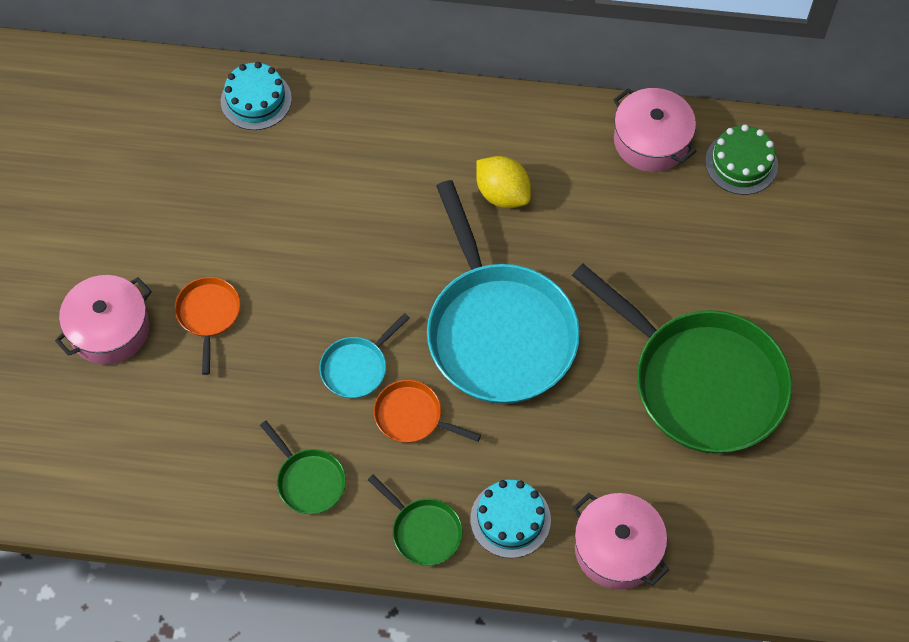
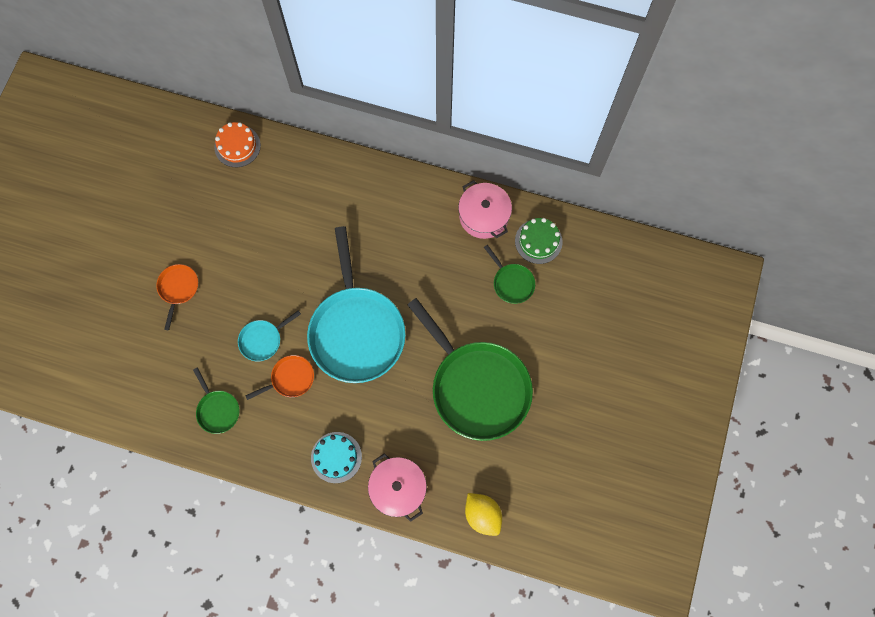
camera: 10 degrees right, 10 degrees up
pink pot [55,275,152,365] -> none
turquoise cake [221,62,292,130] -> orange cake [214,122,261,167]
green pan [368,475,463,566] -> green pan moved to [484,245,535,304]
orange pan [374,380,481,443] -> orange pan turned 120 degrees clockwise [245,355,314,400]
yellow lemon [476,156,531,208] -> yellow lemon moved to [465,493,502,536]

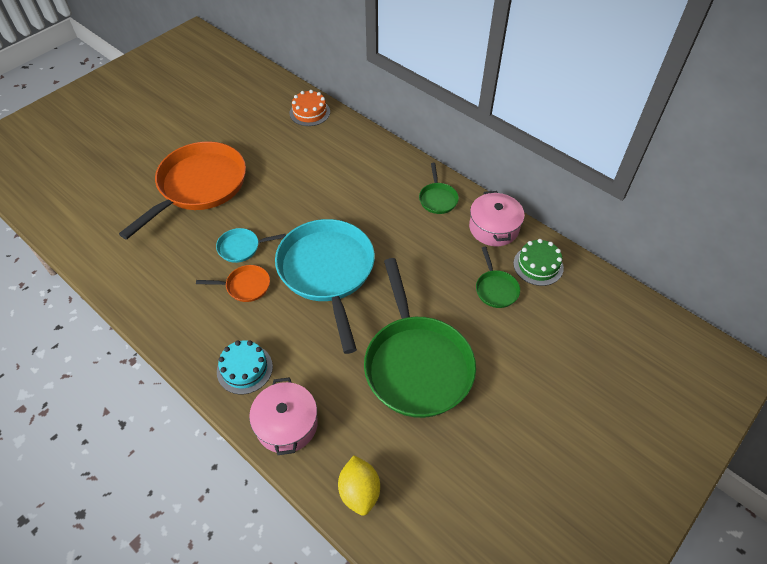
camera: 25 degrees right, 20 degrees down
orange pan [156,264,198,330] -> orange pan [119,141,246,240], size x2.29
green pan [193,368,239,434] -> green pan moved to [419,163,459,214]
turquoise pan [307,226,406,383] -> turquoise pan turned 150 degrees clockwise [275,219,375,354]

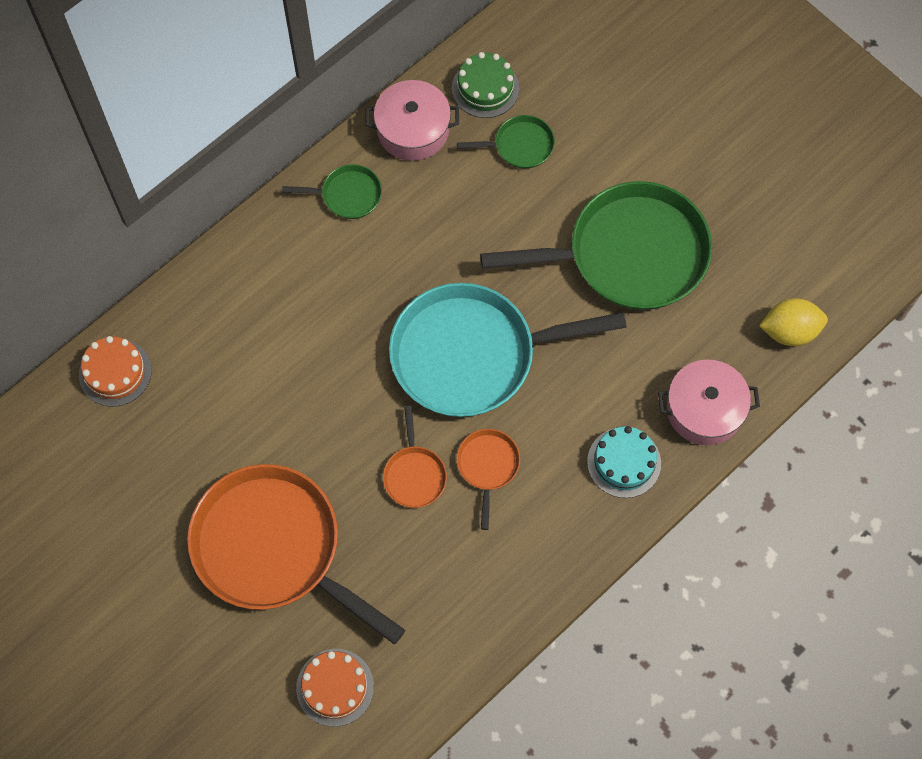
camera: 85 degrees left, 15 degrees up
turquoise pan [216,228,286,263] -> orange pan [383,406,447,508]
none -> orange cake [296,649,374,727]

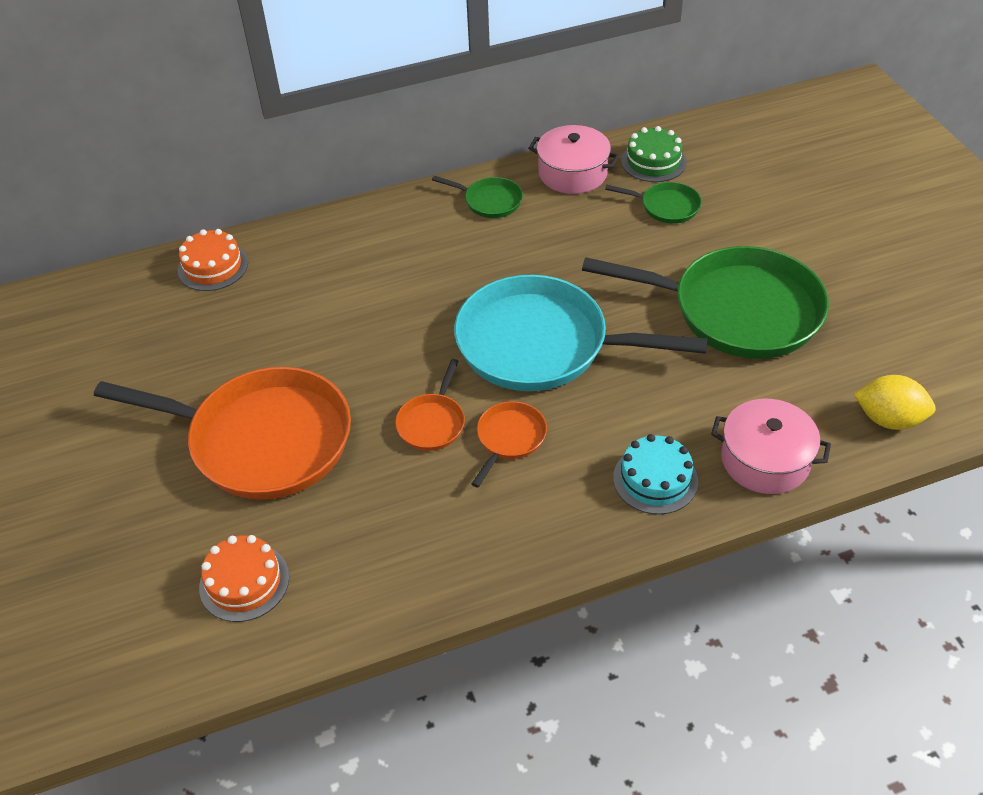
camera: 25 degrees right, 20 degrees down
orange pan [187,464,405,645] -> orange pan turned 135 degrees clockwise [94,367,351,499]

